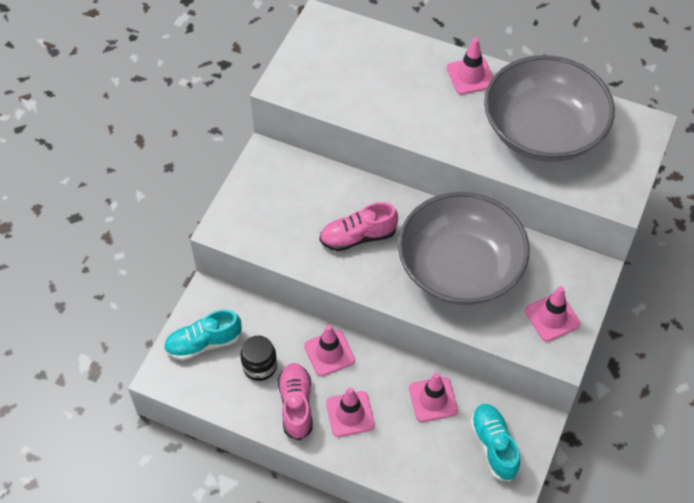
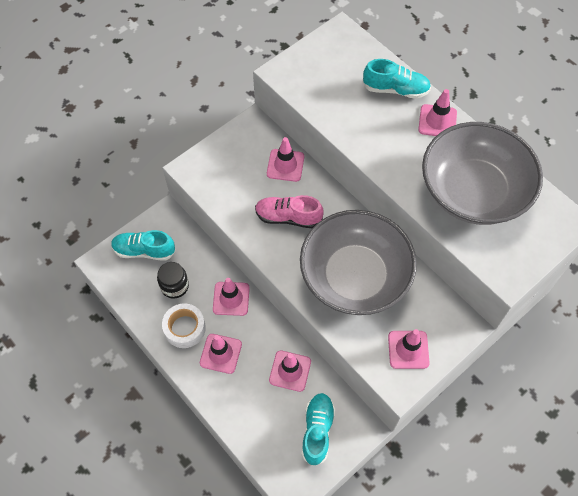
camera: 25 degrees right, 5 degrees up
pink shoe [278,363,313,440] -> white tape [162,303,206,348]
none -> pink traffic cone [267,137,304,182]
none -> turquoise shoe [363,59,431,99]

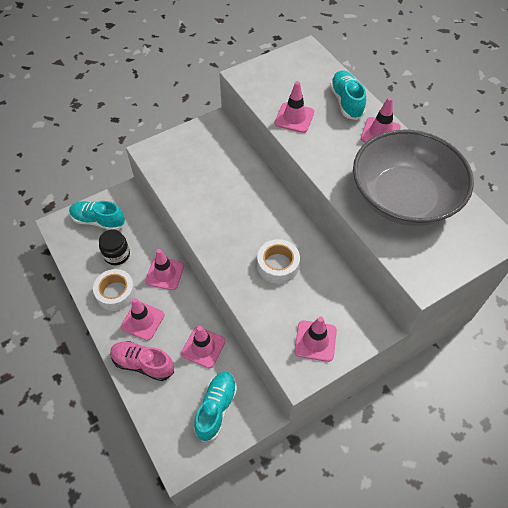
camera: 10 degrees right, 5 degrees down
pink shoe [255,195,324,228] -> pink shoe moved to [110,341,174,381]
pink traffic cone [267,137,304,182] -> pink traffic cone moved to [275,81,314,133]
grey bowl [300,210,417,315] -> white tape [257,239,300,284]
turquoise shoe [363,59,431,99] -> turquoise shoe turned 120 degrees counterclockwise [330,70,366,120]

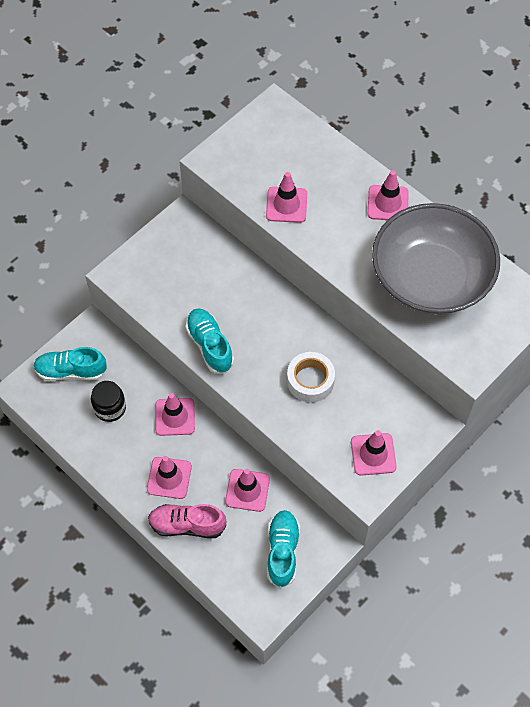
camera: 15 degrees left, 5 degrees up
white tape [93,269,136,311] -> none
turquoise shoe [330,70,366,120] -> turquoise shoe moved to [185,308,234,374]

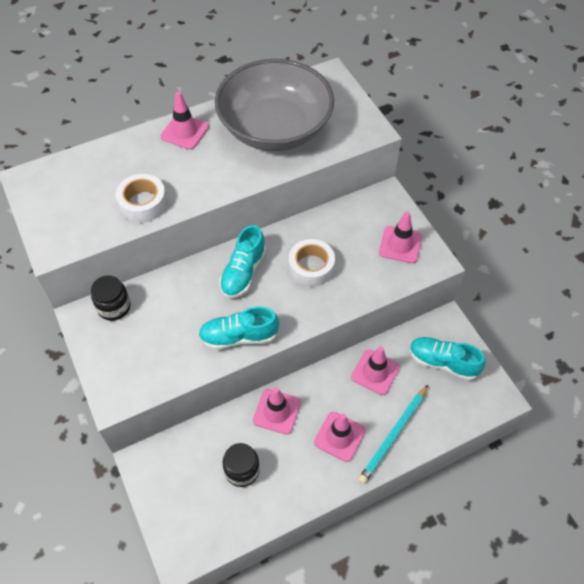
camera: 70 degrees left, 5 degrees down
turquoise shoe [33,347,107,381] -> turquoise shoe moved to [219,225,266,298]
pink shoe [148,504,226,538] -> turquoise pencil [358,385,428,484]
pink traffic cone [266,172,307,223] -> white tape [116,174,167,223]
none -> black jar [91,275,131,321]

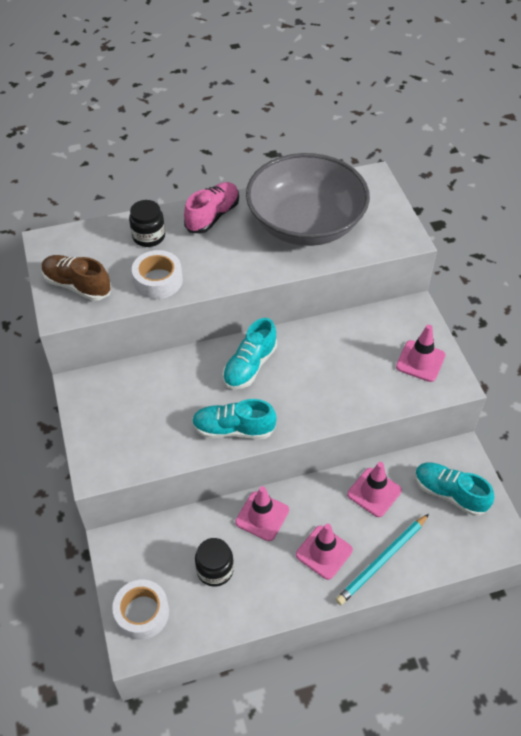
camera: 10 degrees right, 5 degrees down
black jar [91,275,131,321] -> black jar moved to [129,200,165,247]
pink traffic cone [160,92,209,150] -> pink shoe [184,182,239,234]
white tape [289,239,335,287] -> white tape moved to [112,580,169,640]
none -> brown shoe [42,255,111,301]

